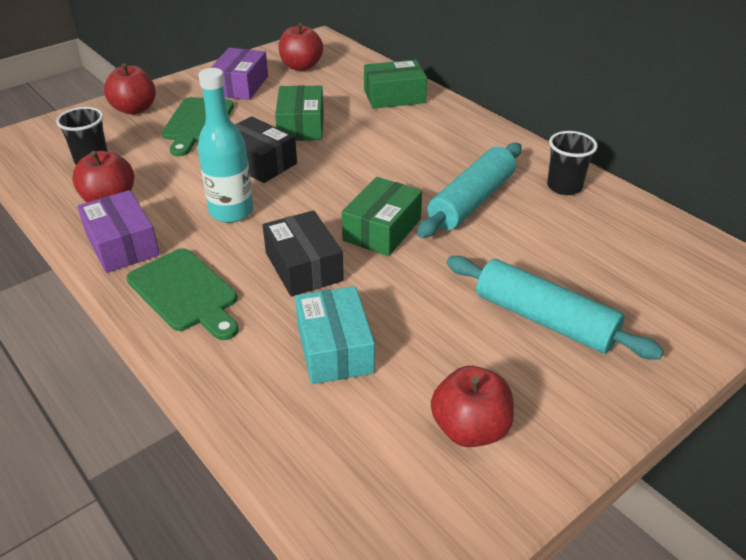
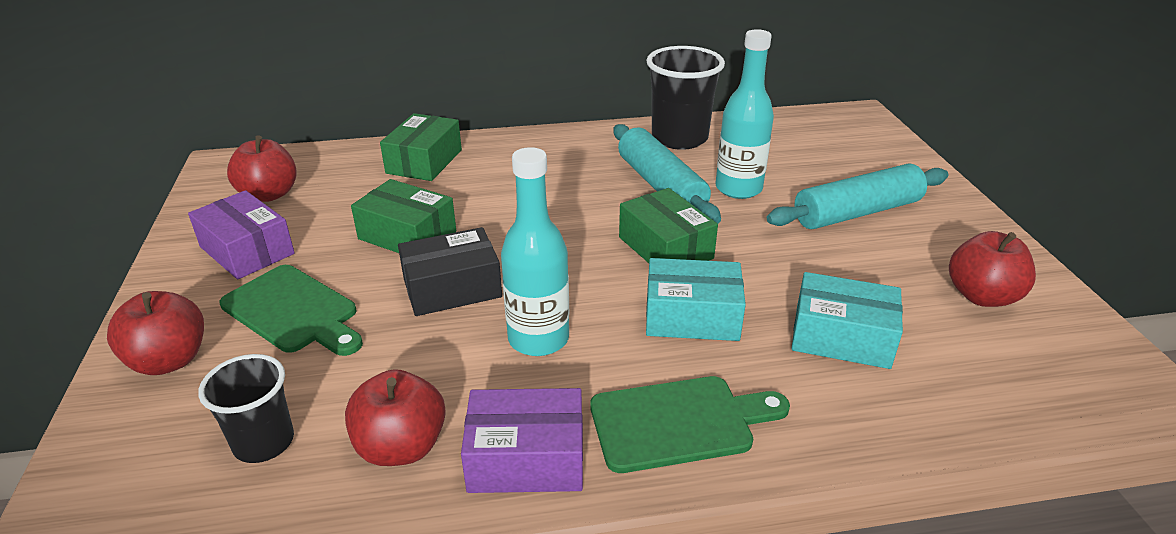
camera: 60 degrees left, 5 degrees down
black box [263,210,344,297] -> turquoise box [646,258,746,341]
black cup [547,131,598,195] -> black cup [646,46,725,150], size x1.62
none -> turquoise bottle [716,29,774,199]

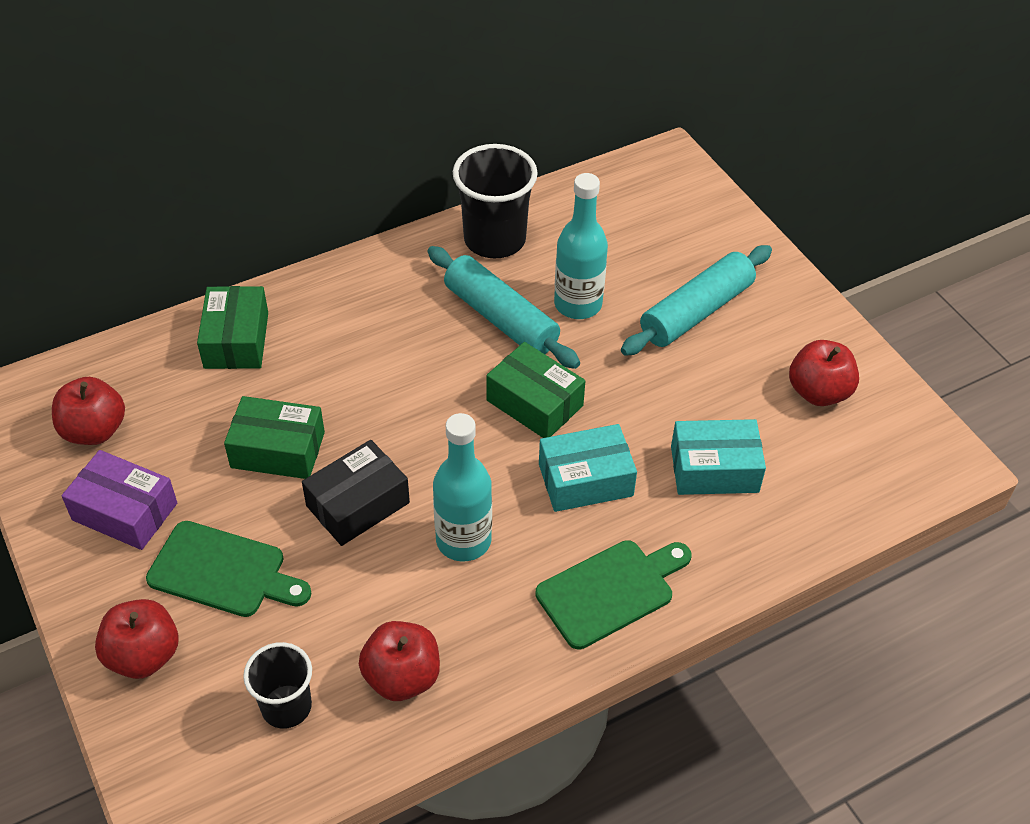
camera: 20 degrees left, 15 degrees up
purple box [461,388,583,493] -> none

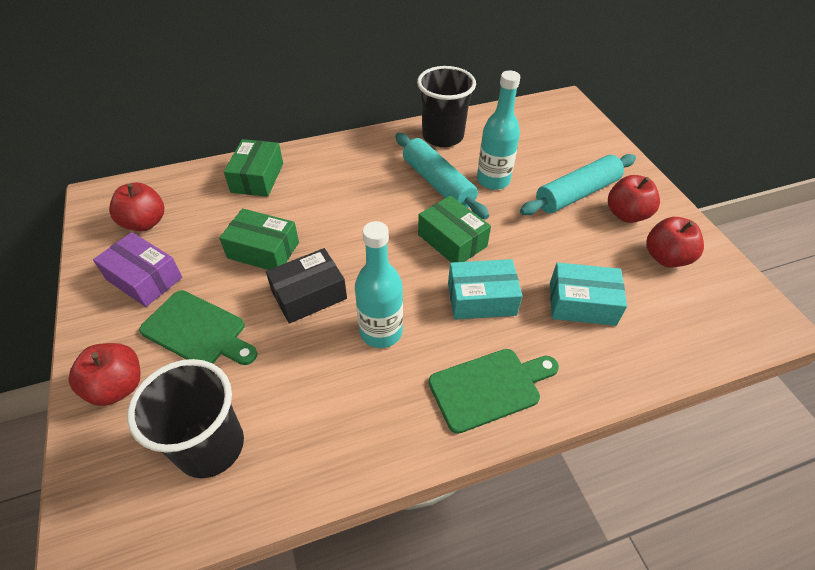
camera: 10 degrees right, 0 degrees up
black cup [243,642,312,729] -> black cup [127,359,244,478], size x1.62
red apple [359,621,440,701] -> red apple moved to [608,175,660,223]

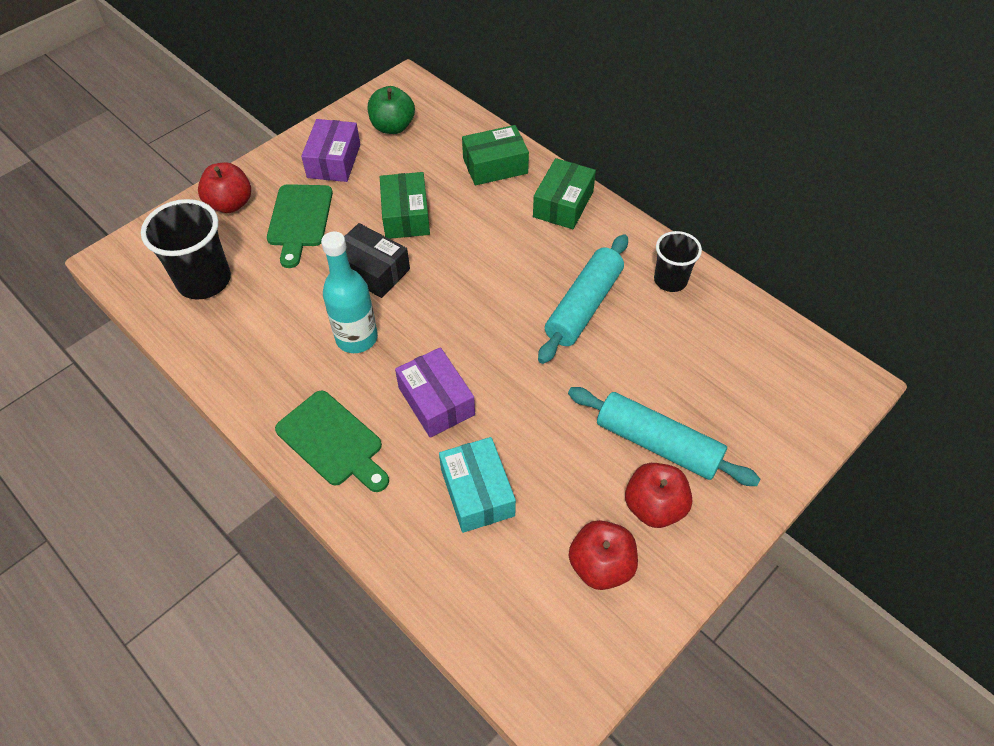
camera: 65 degrees right, 5 degrees up
red apple [109,183,164,231] -> green apple [368,86,415,134]
black cup [417,66,476,147] -> black cup [654,231,702,292], size x0.62
green box [418,195,491,263] -> green box moved to [533,158,596,229]
turquoise box [448,259,522,320] -> purple box [395,347,475,437]
turquoise bottle [477,70,520,190] -> none

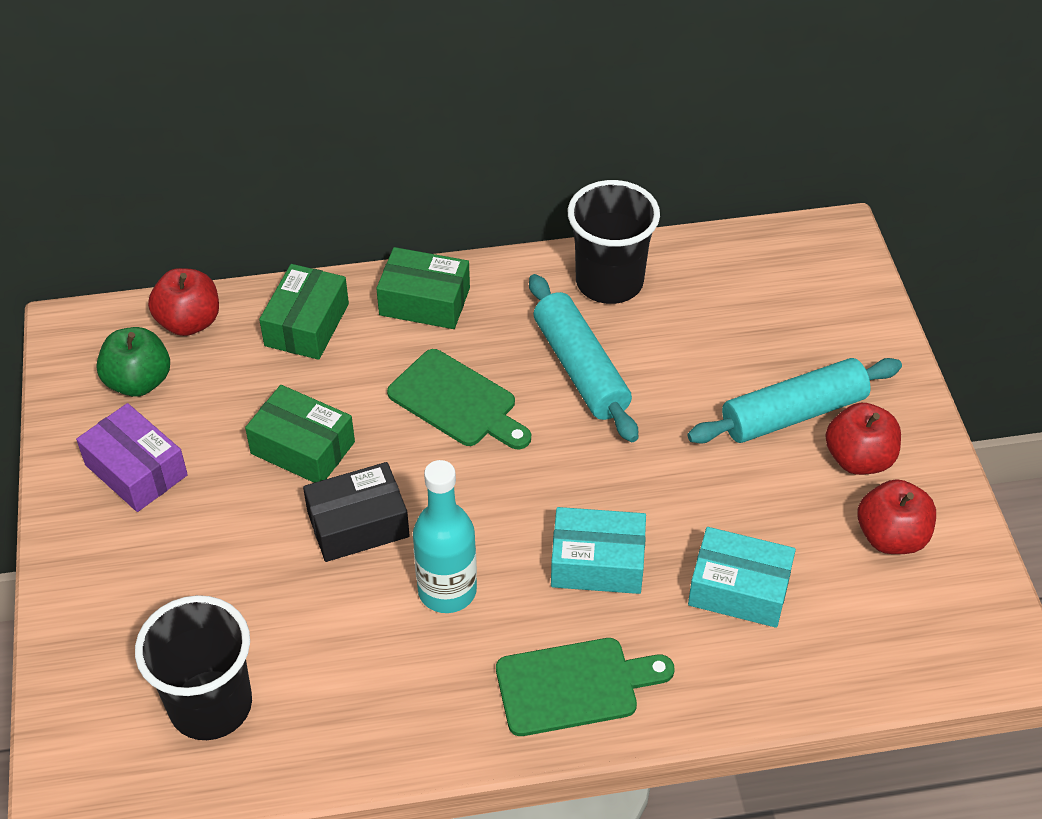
camera: 55 degrees left, 5 degrees down
red apple [198,162,251,213] -> red apple moved to [148,268,219,336]
green cutting board [267,184,333,268] -> green cutting board moved to [387,349,531,450]
purple box [395,347,475,437] -> turquoise box [551,507,646,594]
green box [533,158,596,229] -> green box turned 45 degrees counterclockwise [376,247,470,329]
black cup [654,231,702,292] -> black cup [568,180,660,304], size x1.62

